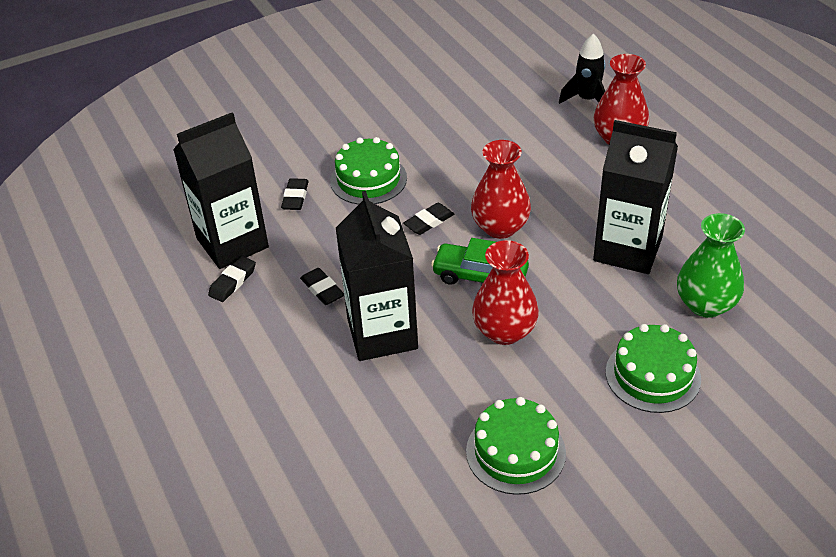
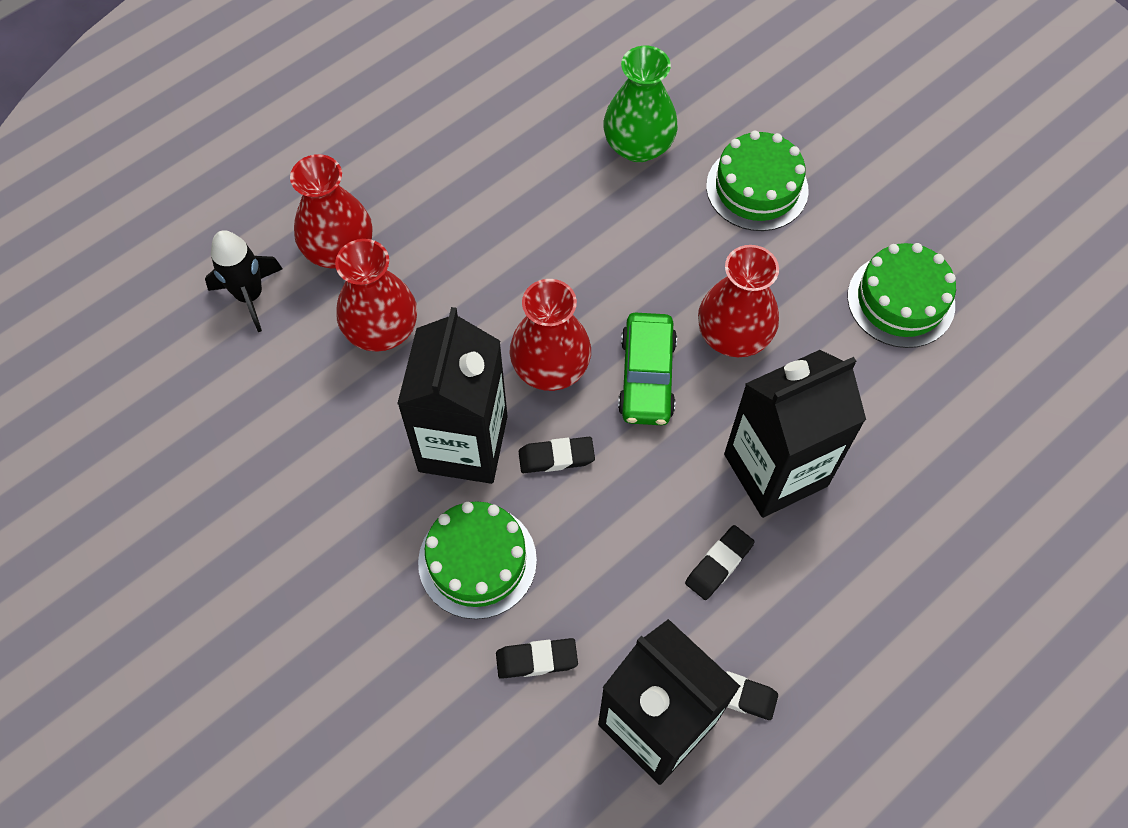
camera: 105 degrees left, 20 degrees up
black eraser [403,203,454,235] -> black eraser turned 45 degrees counterclockwise [519,437,595,473]
black carton [593,120,678,274] -> black carton moved to [397,307,508,484]
none -> red vase [335,239,417,352]

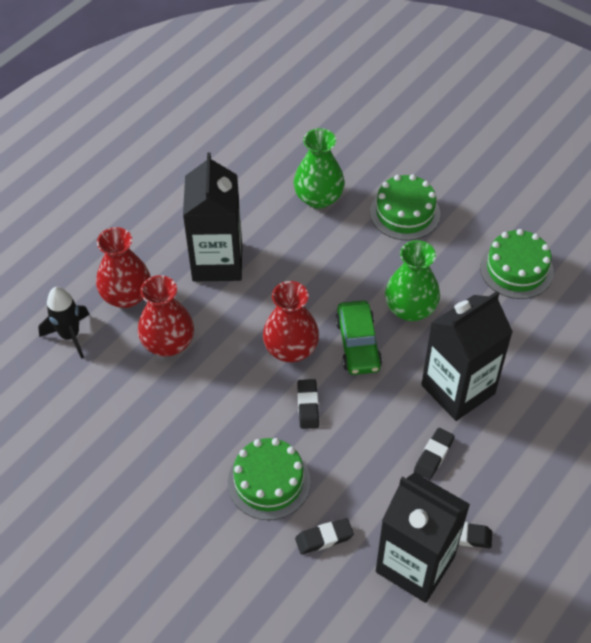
camera: 10 degrees left, 10 degrees down
black carton [397,307,508,484] -> black carton moved to [183,152,242,282]
black eraser [519,437,595,473] -> black eraser turned 75 degrees counterclockwise [297,379,319,429]
red vase [698,245,779,357] -> green vase [385,240,440,321]

